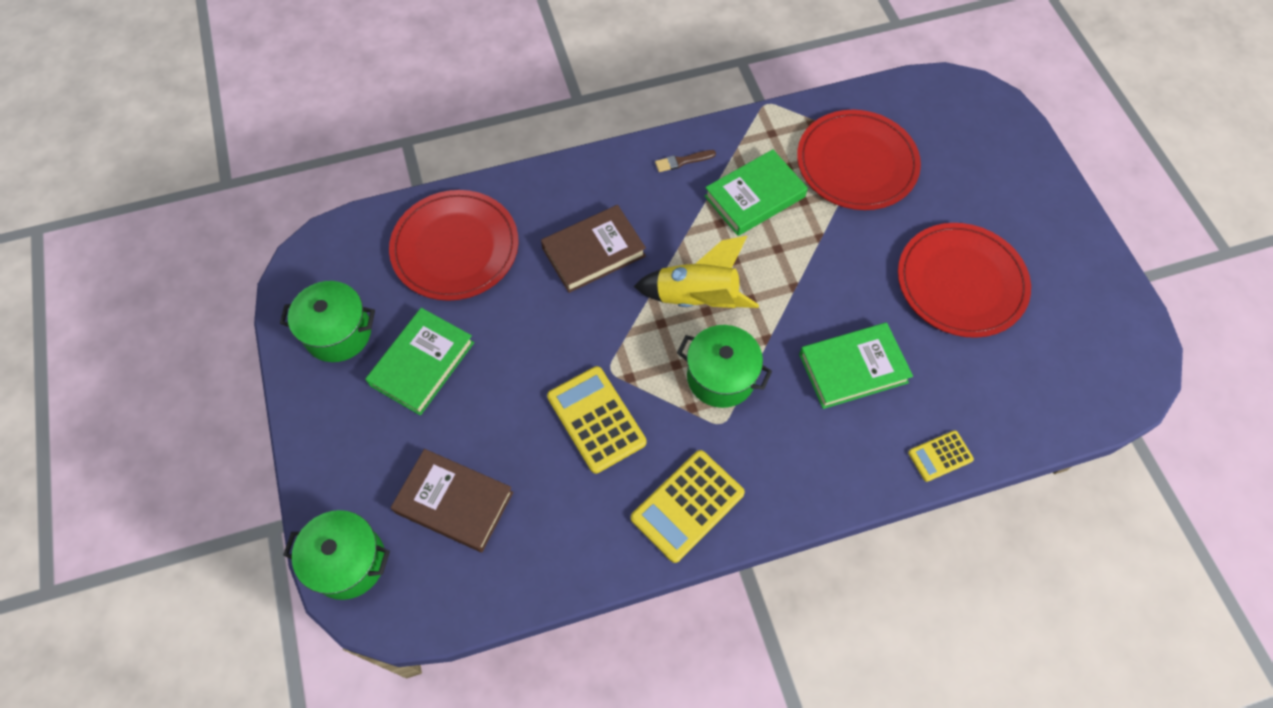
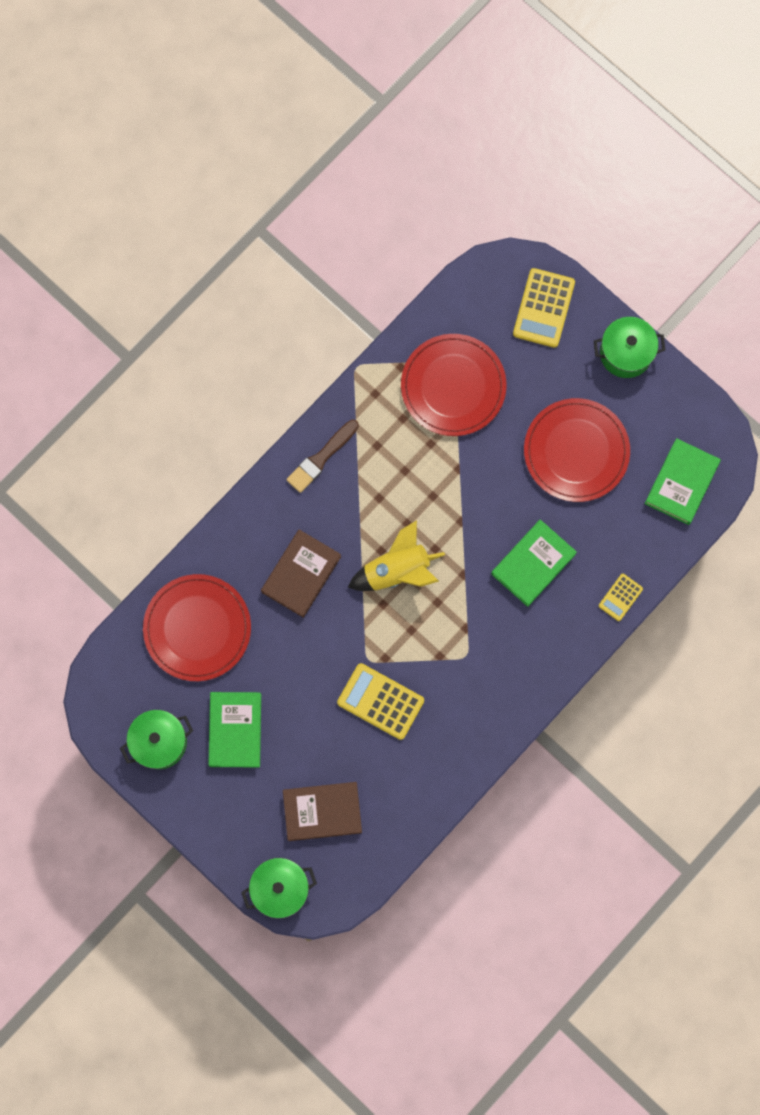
camera: 30 degrees left, 15 degrees up
yellow calculator [631,450,745,563] -> yellow calculator moved to [513,268,575,348]
brown brush [655,150,716,172] -> brown brush [286,420,359,493], size x1.71
green pot [677,325,772,408] -> green pot moved to [594,317,665,378]
green book [705,149,808,236] -> green book moved to [645,438,721,525]

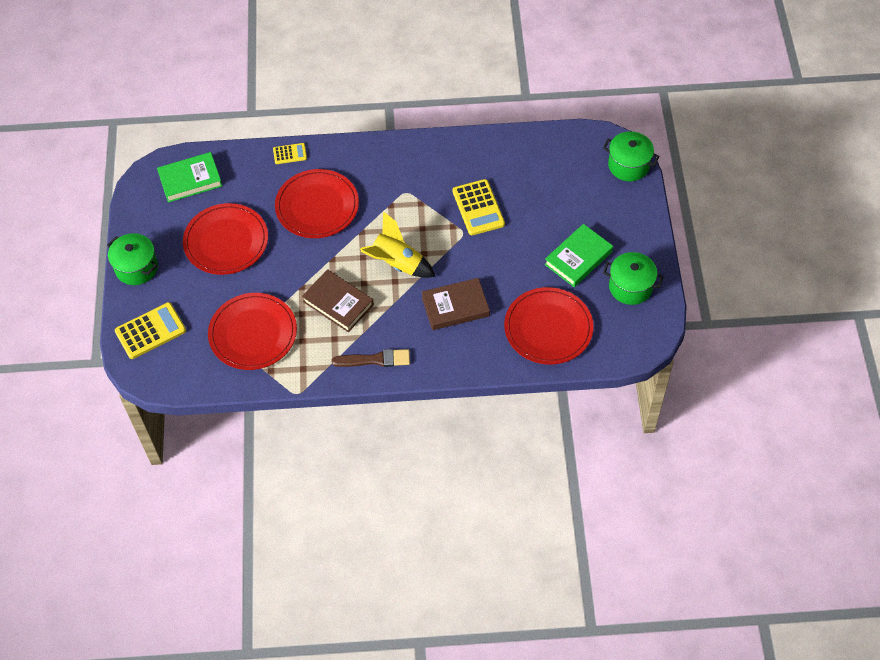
camera: 135 degrees left, 20 degrees down
brown book [283,782,362,841] -> brown book moved to [302,269,374,332]
green book [491,520,577,607] -> red plate [275,169,359,238]

